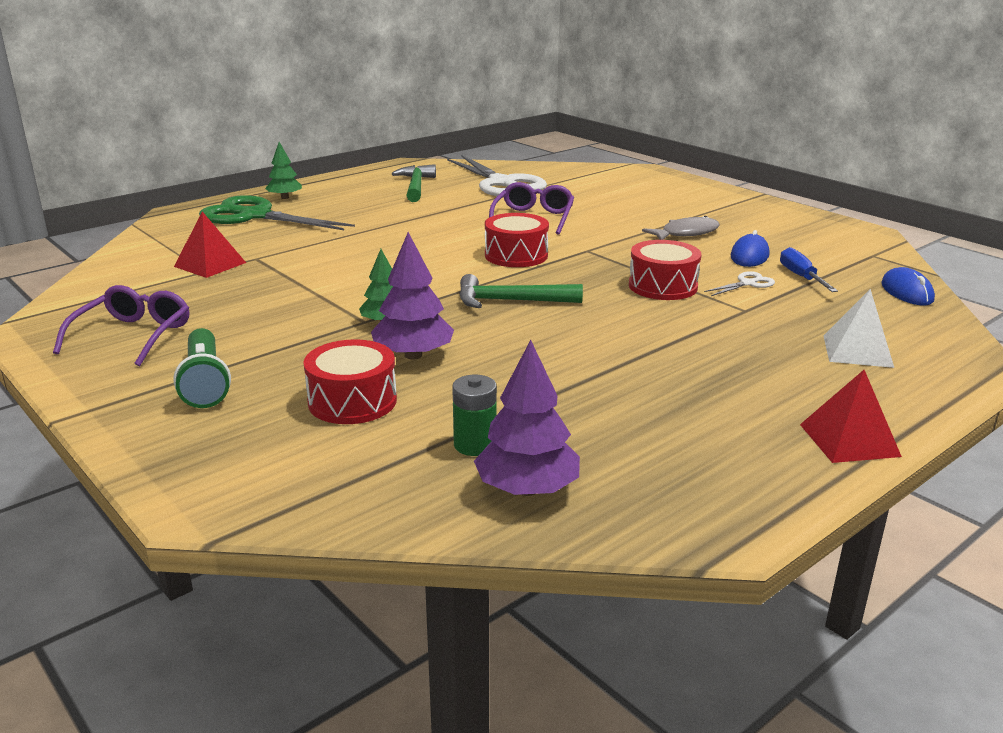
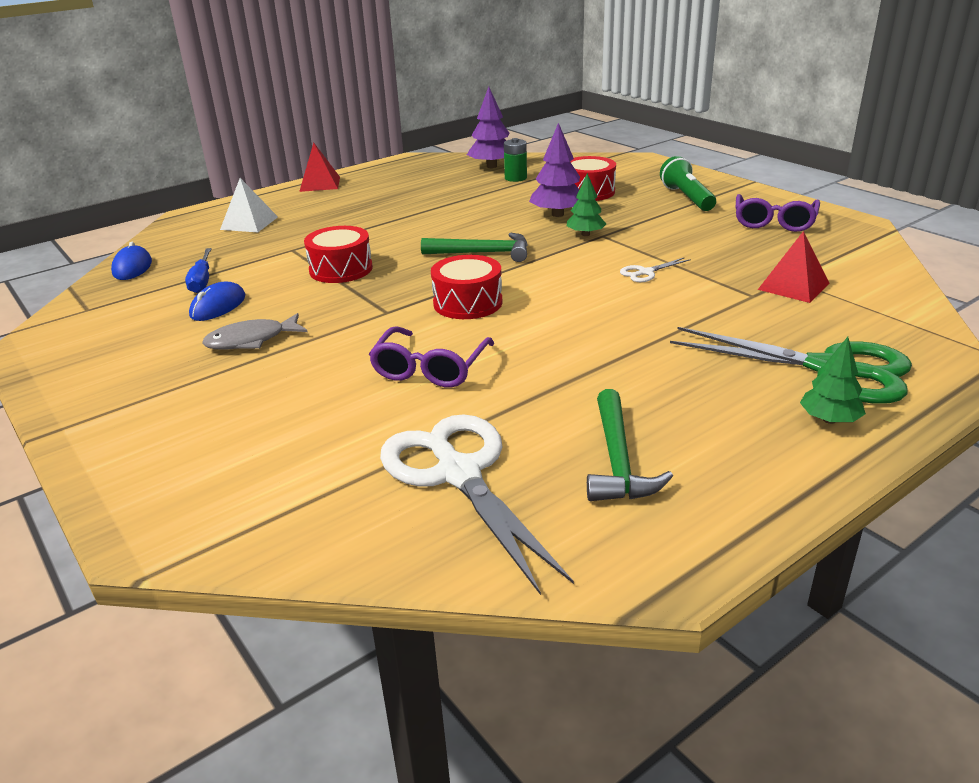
camera: 175 degrees left, 5 degrees up
white scissors [704,271,775,296] -> white scissors moved to [620,257,691,282]

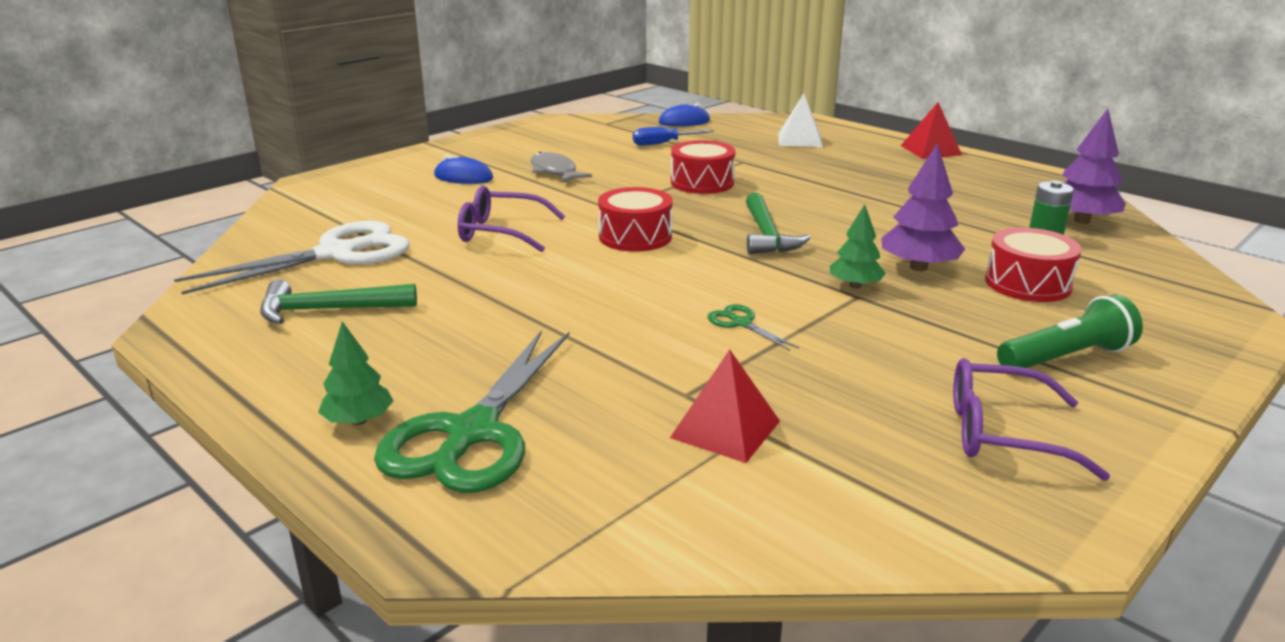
camera: 80 degrees right, 5 degrees down
blue mouse [189,282,245,321] -> blue mouse moved to [434,155,493,184]
white scissors [620,257,691,282] -> green scissors [707,304,799,351]

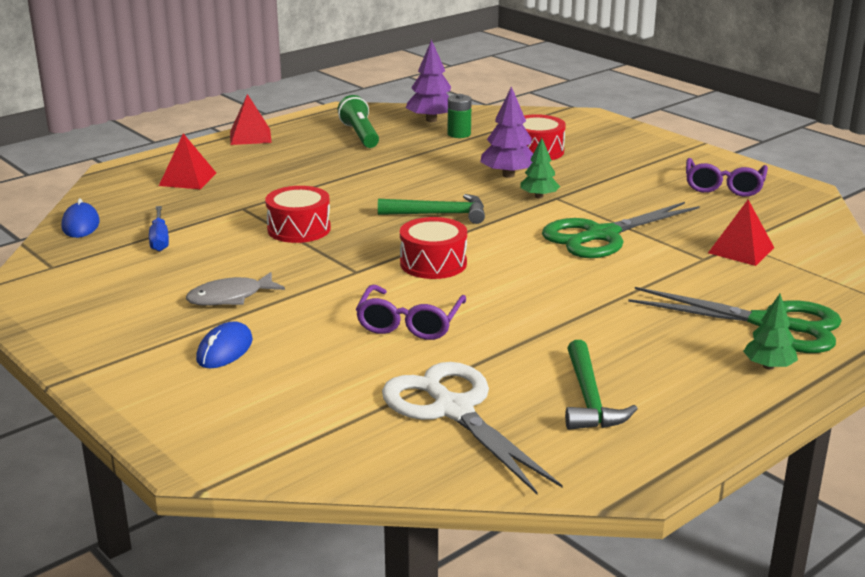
camera: 85 degrees left, 0 degrees up
green scissors [707,304,799,351] -> green scissors [542,202,700,258], size x2.37
white pyramid [778,93,823,147] -> red pyramid [159,133,216,189]
green flashlight [997,294,1143,368] -> green flashlight moved to [338,95,379,148]

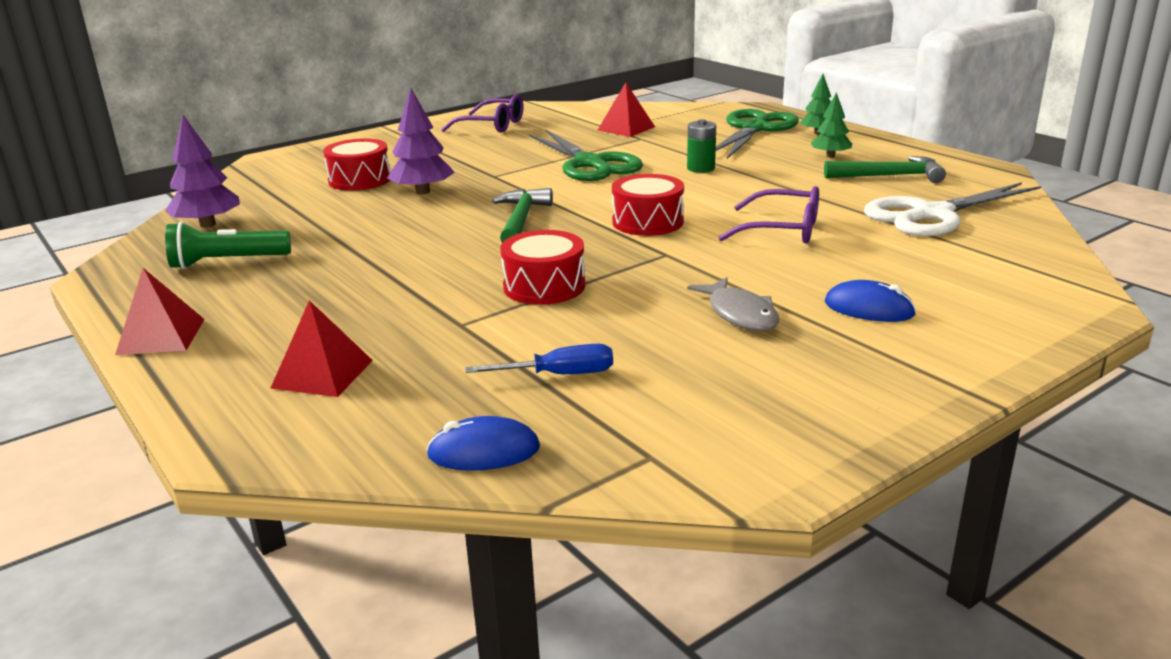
camera: 85 degrees left, 0 degrees up
green battery [448,94,472,138] -> green battery moved to [687,119,716,173]
green tree [520,138,560,198] -> green tree moved to [811,92,852,158]

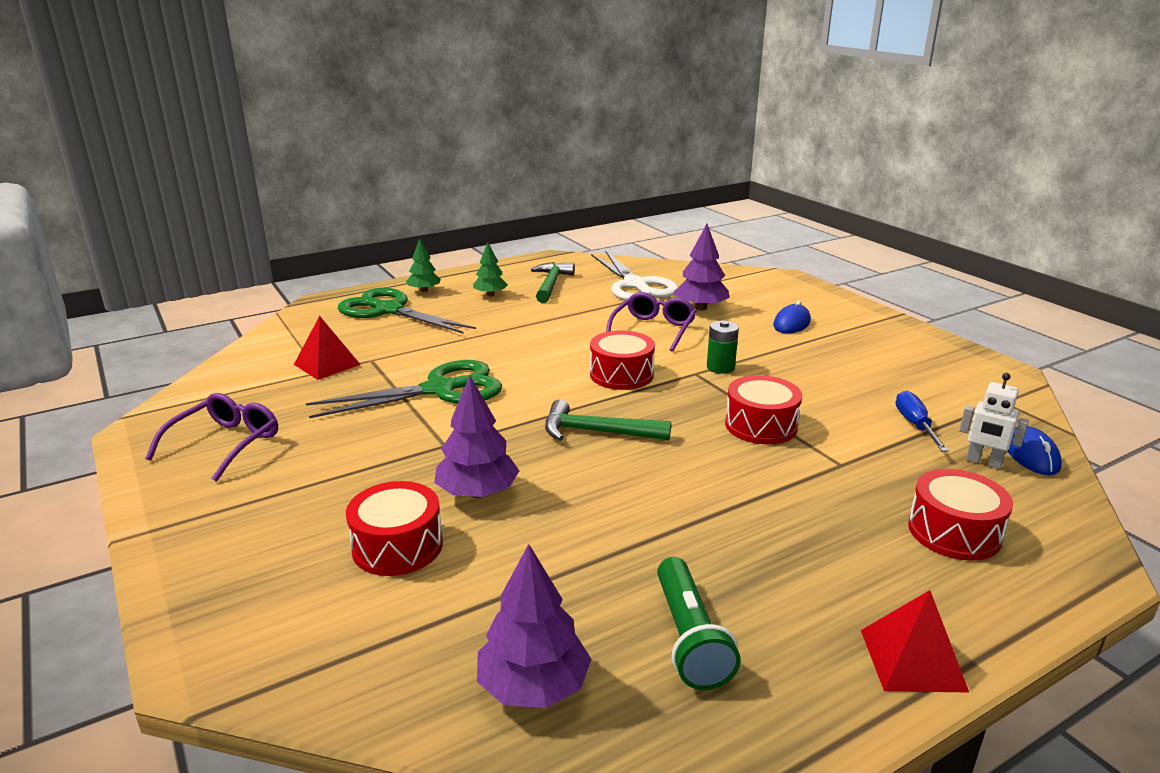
camera: 85 degrees left, 0 degrees up
red pyramid [270,300,373,397] -> red drum [908,469,1013,561]
green battery [687,119,716,173] -> green battery moved to [707,321,739,374]
grey fish [687,277,779,331] -> none
none -> purple tree [674,224,729,310]
none -> white robot [959,373,1029,469]

